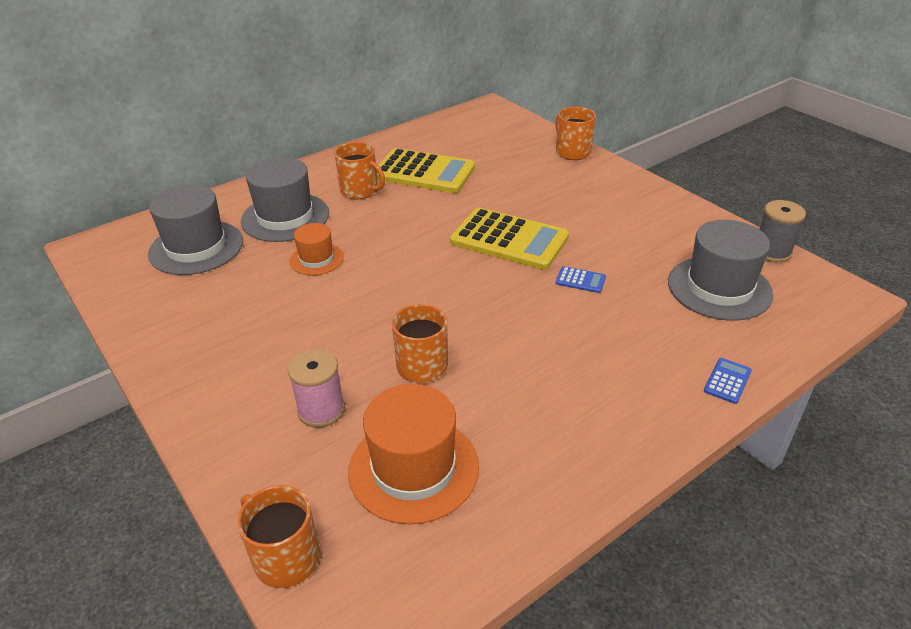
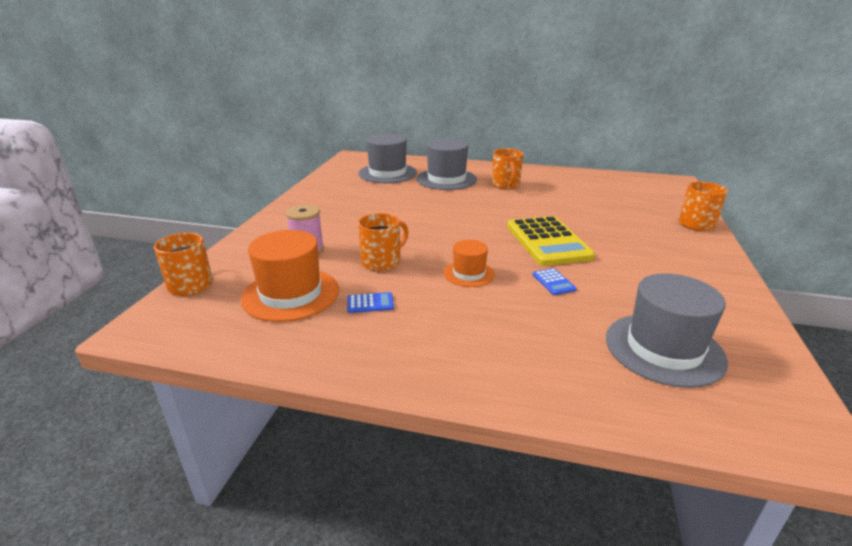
camera: 50 degrees right, 10 degrees down
orange hat [289,223,344,275] -> orange hat moved to [444,240,495,287]
yellow calculator [377,148,475,193] -> none
blue calculator [704,358,752,404] -> blue calculator moved to [347,292,394,313]
grey spool [759,200,806,263] -> none

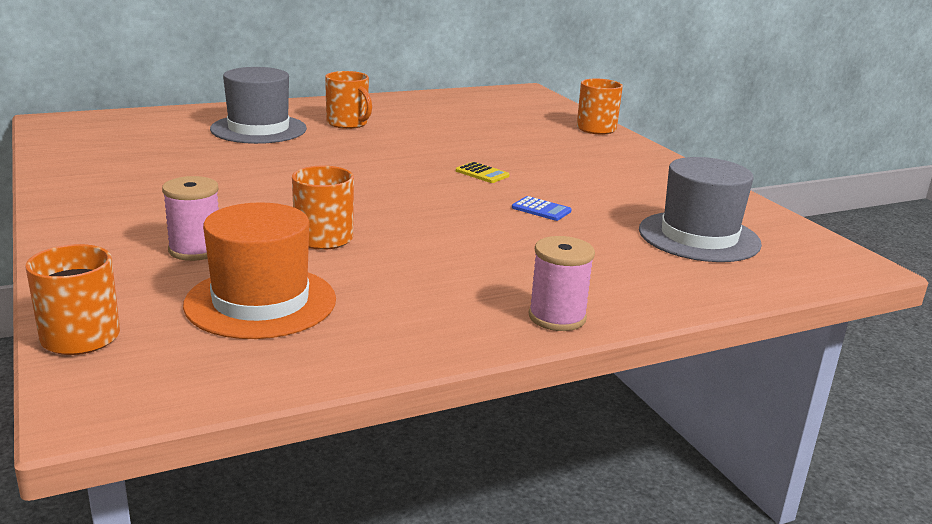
camera: 40 degrees left, 5 degrees down
blue calculator [347,292,394,313] -> none
grey hat [358,134,417,183] -> none
orange hat [444,240,495,287] -> none
yellow calculator [507,216,595,266] -> yellow calculator [456,162,509,183], size x0.40
none -> pink spool [529,236,595,331]

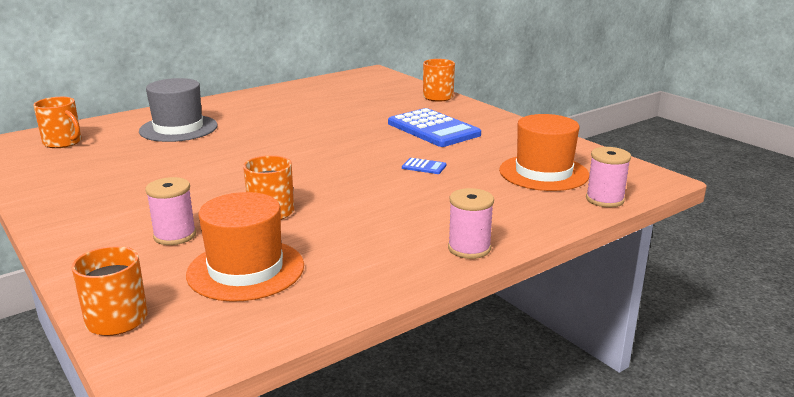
camera: 10 degrees left, 0 degrees up
orange mug [325,71,372,129] -> orange mug moved to [33,97,82,148]
yellow calculator [456,162,509,183] -> none
grey hat [639,157,762,262] -> orange hat [499,114,589,191]
none -> blue calculator [388,108,481,147]
none -> pink spool [586,147,631,208]

